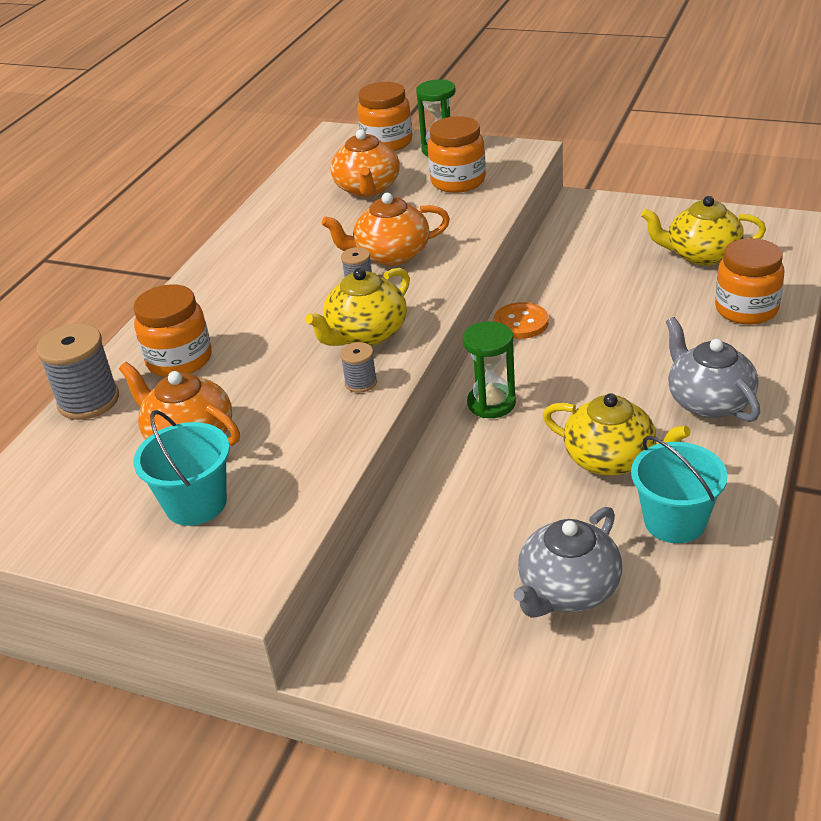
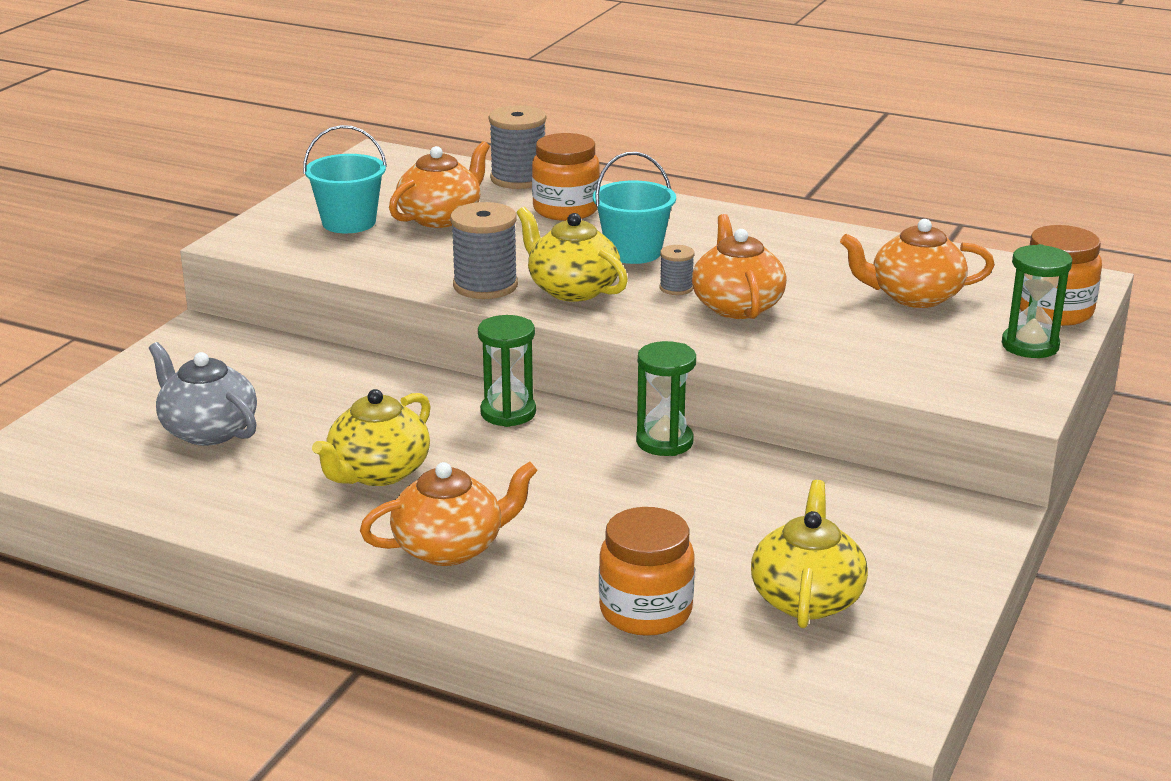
camera: 90 degrees right, 10 degrees down
grey spool [340,342,377,393] -> grey spool [450,202,518,299], size x1.92
orange jar [428,116,486,193] -> none
orange button [494,302,549,339] -> green hourglass [636,341,696,456]
turquoise bucket [631,436,728,543] -> turquoise bucket moved to [593,152,676,264]
grey teapot [666,317,760,422] -> orange teapot [360,462,538,566]

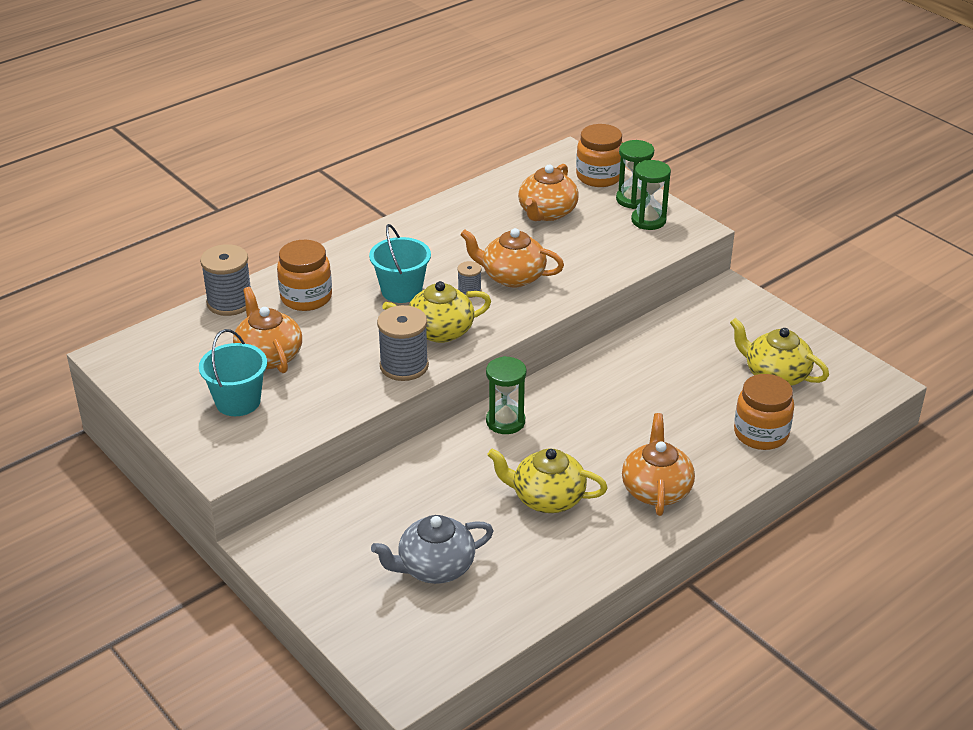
camera: 65 degrees left, 10 degrees up
yellow teapot [312,389,431,486] -> yellow teapot turned 135 degrees clockwise [487,448,608,513]
green hourglass [636,341,696,456] -> green hourglass moved to [631,160,671,230]

